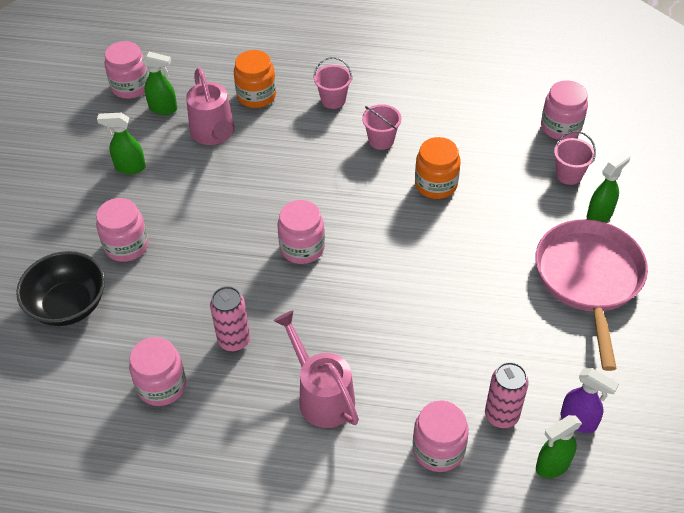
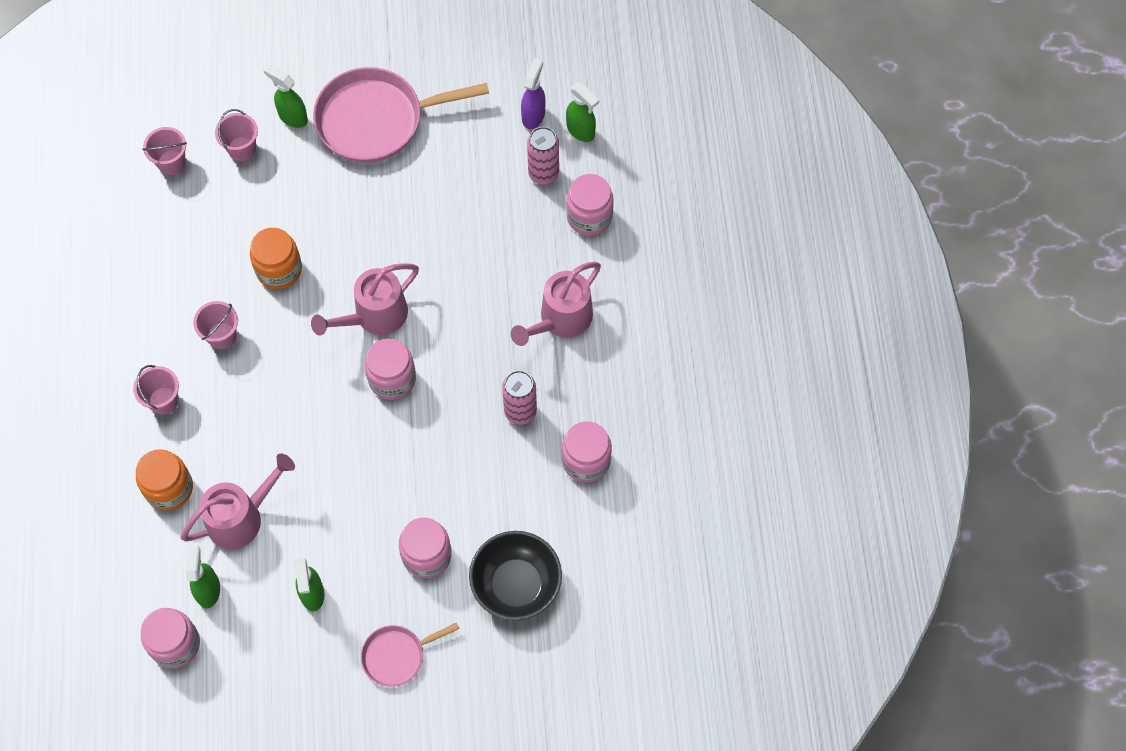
camera: 105 degrees left, 15 degrees up
pink jar [541,80,588,140] -> pink bucket [142,127,187,175]
none -> pink watering can [311,263,419,336]
none -> pink pan [361,622,460,687]

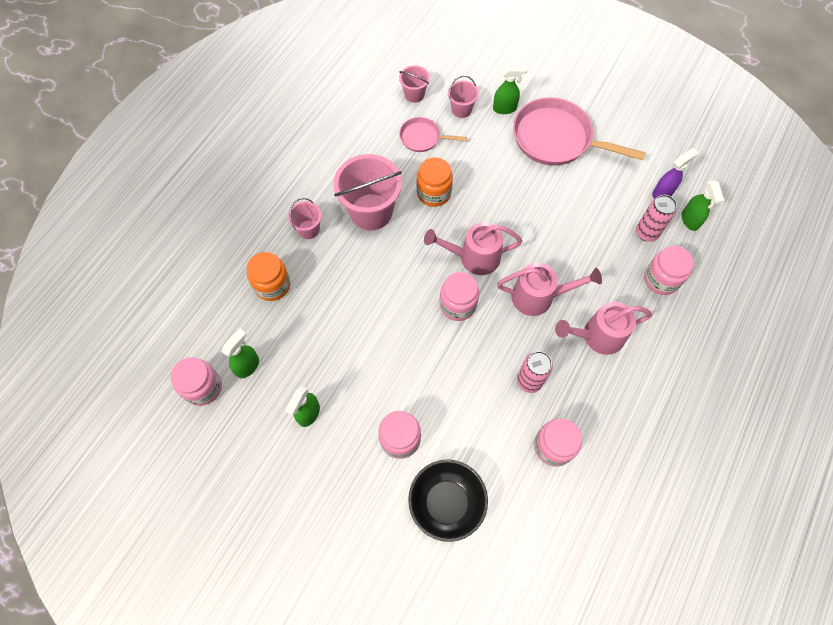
camera: 35 degrees right, 0 degrees up
pink watering can [181,454,295,549] -> pink watering can moved to [497,263,602,316]
pink bucket [193,301,238,349] -> pink bucket [333,154,402,231], size x1.97
green spray bottle [264,65,308,128] -> green spray bottle turned 105 degrees clockwise [493,65,527,114]
pink pan [361,622,460,687] -> pink pan moved to [399,117,467,152]

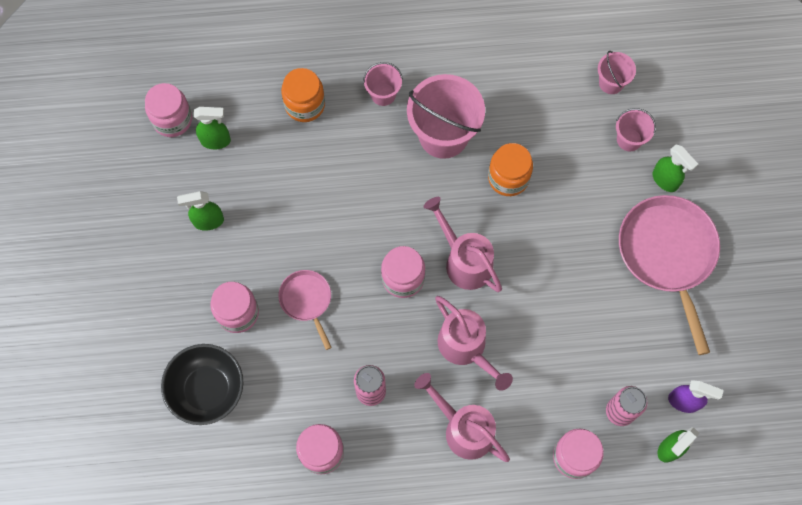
camera: 55 degrees right, 5 degrees up
pink pan [399,117,467,152] -> pink pan moved to [278,270,332,350]

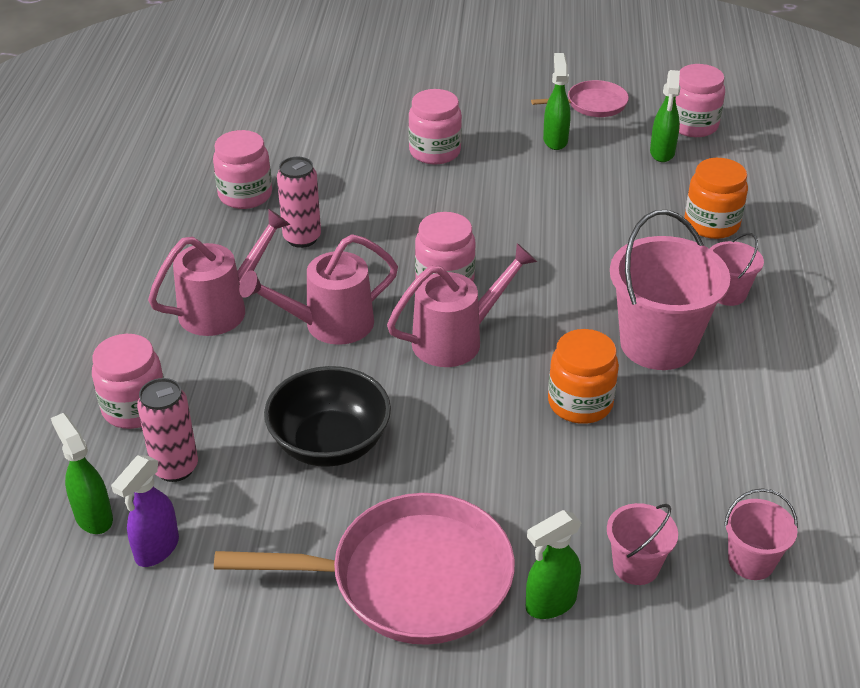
camera: 100 degrees right, 30 degrees down
black bowl [161,344,243,425] -> black bowl moved to [264,366,391,467]
pink pan [278,270,332,350] -> pink pan moved to [531,80,629,117]

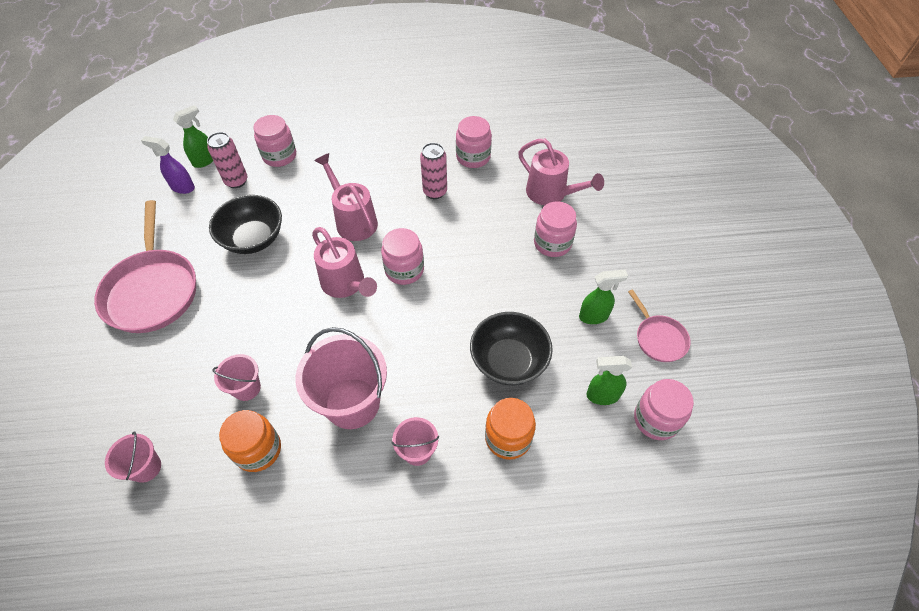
camera: 80 degrees right, 15 degrees up
pink watering can [148,209,290,336] -> pink watering can moved to [518,139,604,205]
green spray bottle [526,510,581,619] -> none
orange jar [548,329,619,424] -> orange jar moved to [219,410,281,472]
pink bucket [607,503,678,585] -> pink bucket moved to [213,354,261,401]
none -> black bowl [470,312,553,385]

